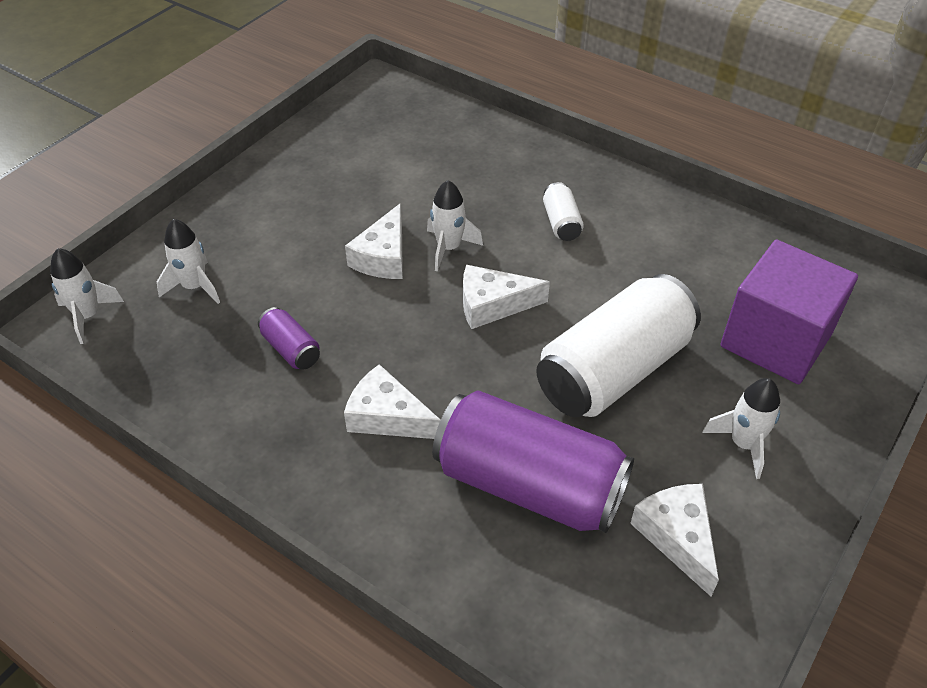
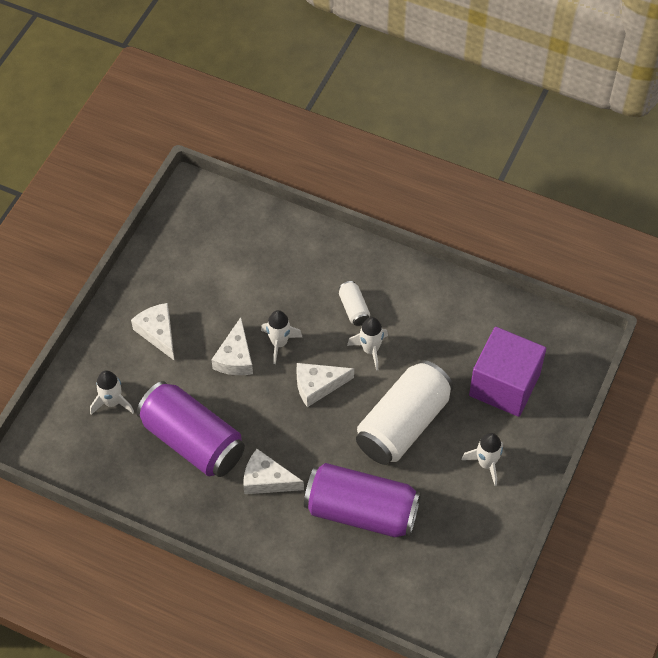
camera: 10 degrees left, 10 degrees up
white rocket [50,248,124,344] -> white rocket moved to [347,317,388,371]
purple can [258,307,320,370] -> purple can [137,381,245,477], size x2.34
white cheese [630,484,719,596] -> white cheese moved to [131,303,174,360]

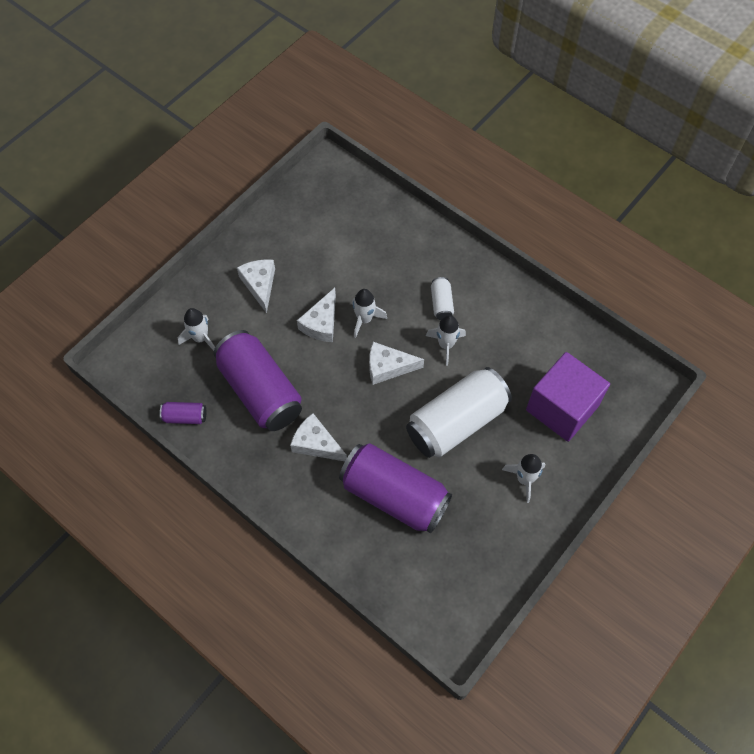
camera: 15 degrees right, 5 degrees up
none -> purple can [160,402,206,424]

